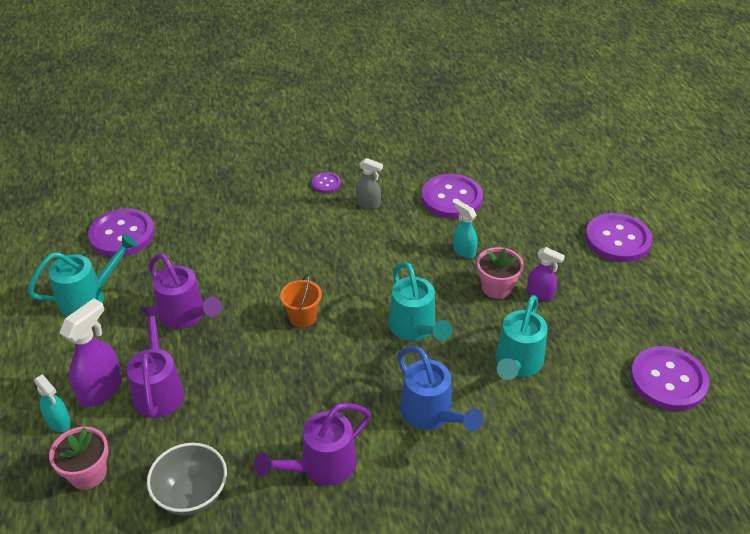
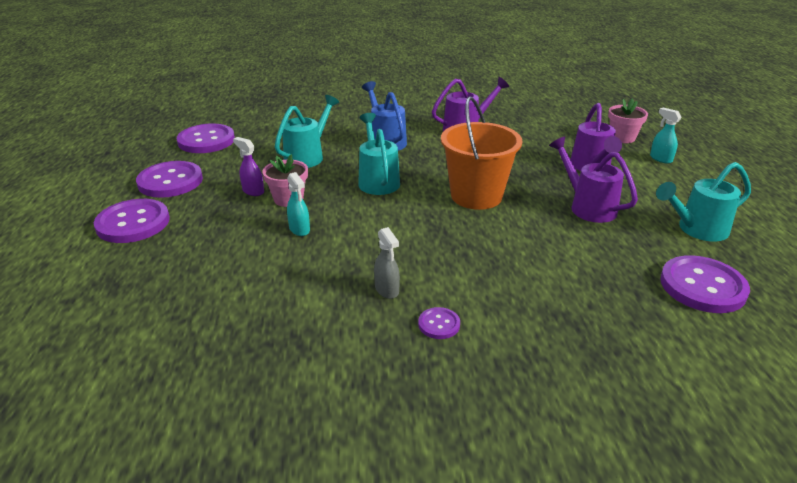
camera: 170 degrees left, 10 degrees down
purple spray bottle [59,298,122,407] -> none
grey bowl [147,443,227,516] -> none
orange bucket [280,274,322,327] -> orange bucket [441,97,522,210], size x2.05
grey spray bottle [356,158,383,209] -> grey spray bottle turned 150 degrees counterclockwise [374,227,400,299]
purple button [421,174,483,219] -> purple button moved to [136,161,203,198]

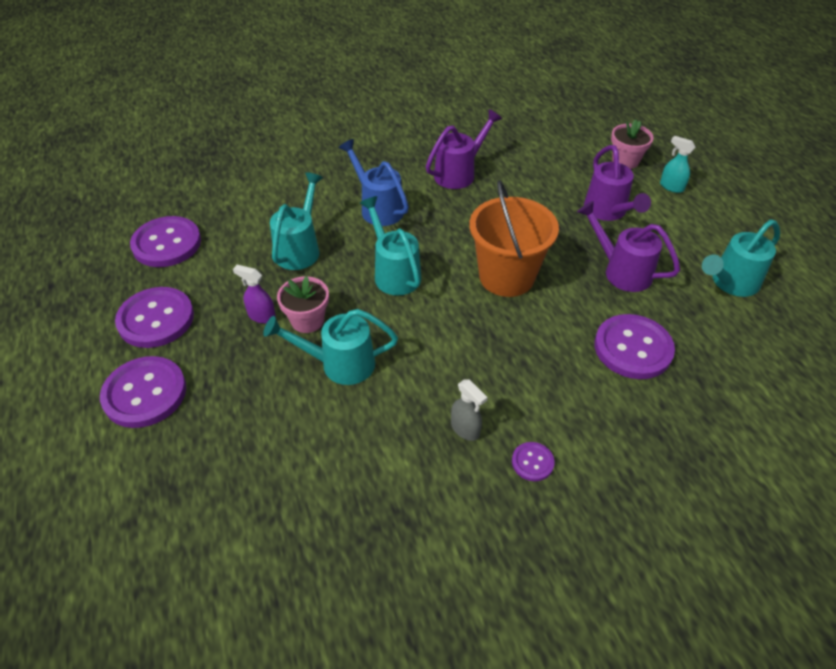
camera: 15 degrees left, 15 degrees up
turquoise spray bottle [287,172,310,236] -> turquoise watering can [263,309,398,385]
purple button [660,255,750,313] -> purple button moved to [594,314,675,379]

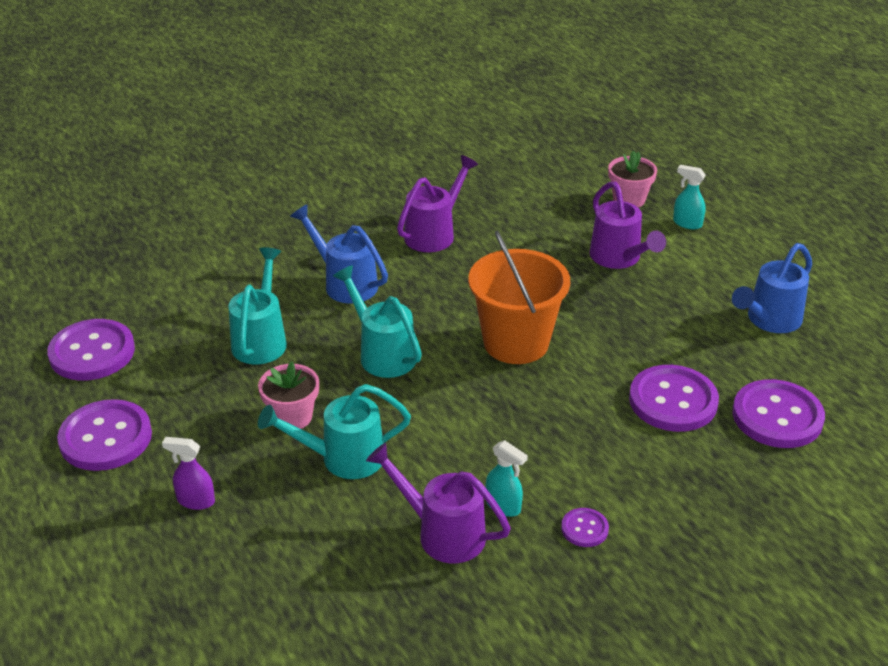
camera: 10 degrees left, 10 degrees down
purple button [100,356,186,428] -> purple button moved to [732,379,825,448]
purple spray bottle [233,265,276,323] -> purple spray bottle moved to [162,437,215,510]
grey spray bottle [451,379,488,441] -> turquoise spray bottle [486,440,528,517]
purple watering can [577,201,680,292] -> purple watering can moved to [366,443,511,564]
turquoise watering can [702,219,780,297] -> blue watering can [732,243,812,333]

